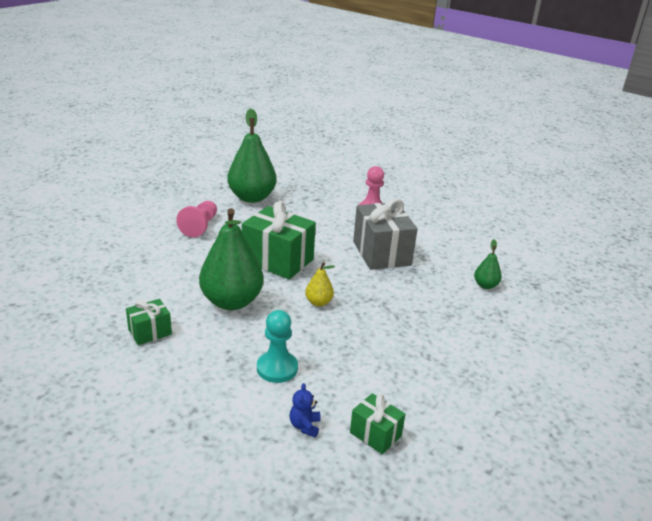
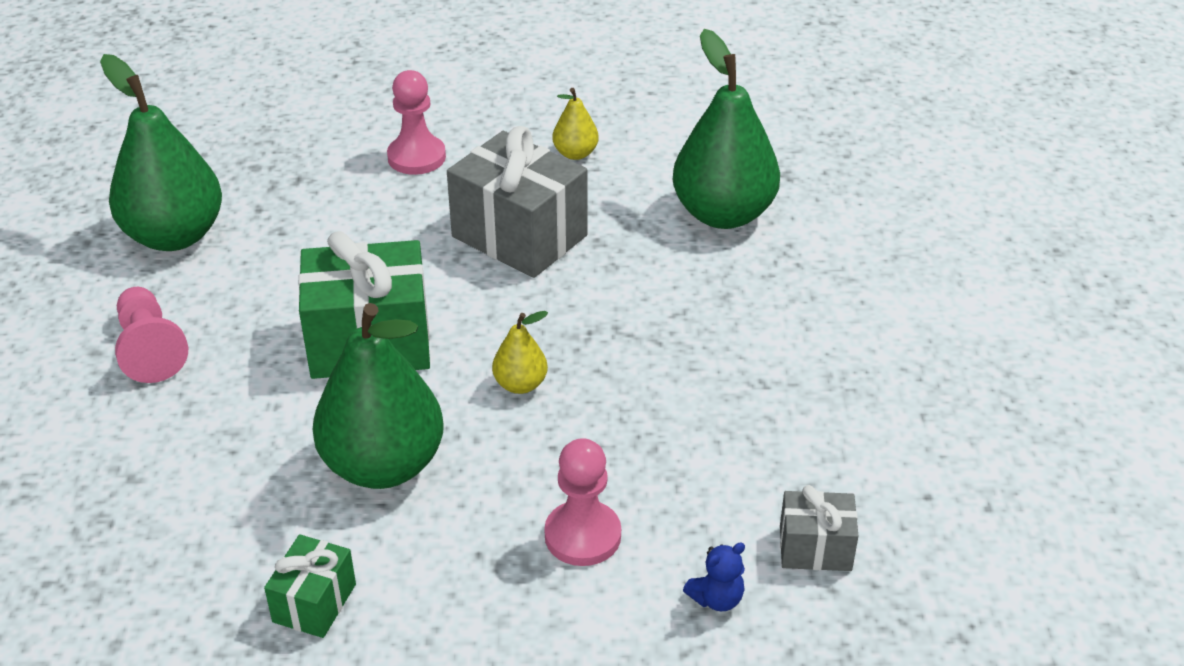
camera: 35 degrees left, 10 degrees up
turquoise pawn [257,310,298,383] -> pink pawn [544,438,621,566]
blue teddy bear [290,383,321,437] -> blue teddy bear turned 90 degrees counterclockwise [683,543,745,611]
green gift [350,393,405,454] -> grey gift [780,485,858,571]
green pear [474,239,502,289] -> green pear [673,29,780,229], size x2.18
none -> yellow pear [552,88,599,160]

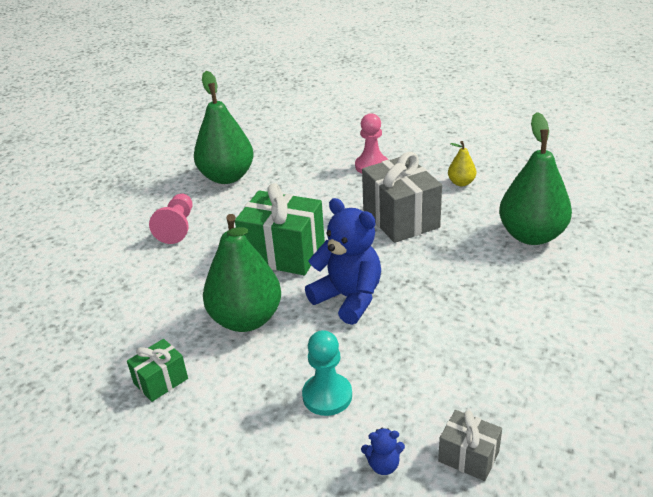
camera: 30 degrees right, 5 degrees down
yellow pear [492,311,548,394] -> blue teddy bear [305,198,381,325]
pink pawn [544,438,621,566] -> turquoise pawn [302,330,352,416]

